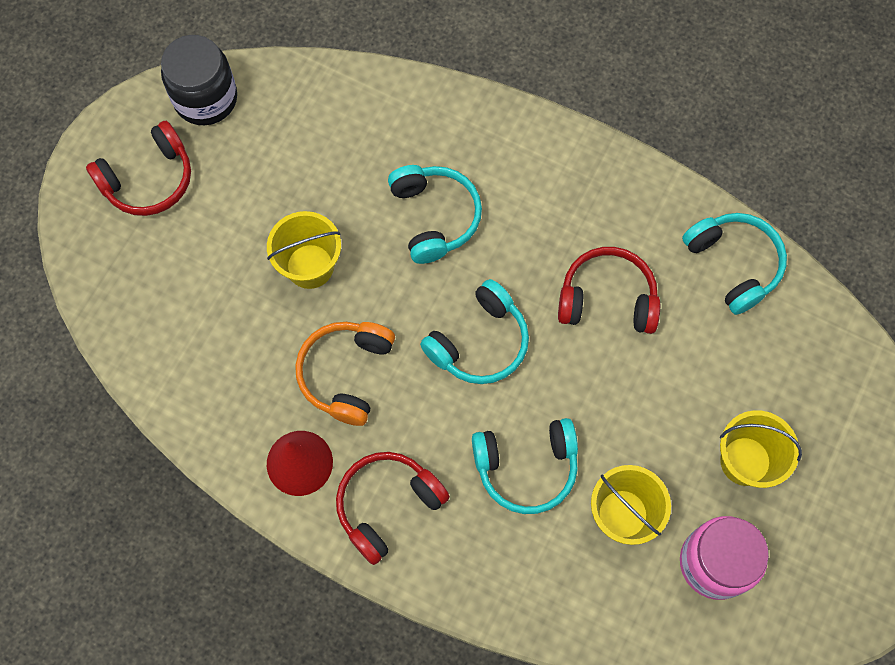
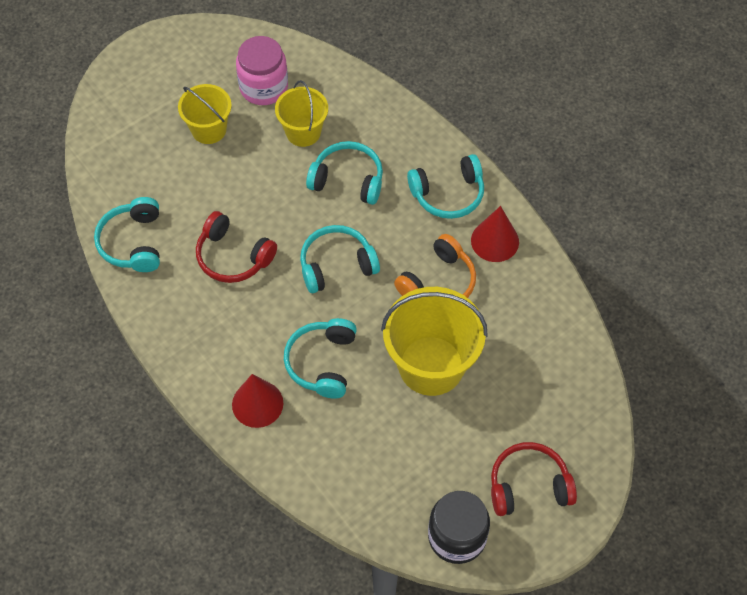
camera: 155 degrees left, 10 degrees down
yellow bucket [267,211,341,289] -> yellow bucket [381,287,488,396], size x1.71
red headphones [336,452,450,565] -> turquoise headphones [407,154,484,219]
none -> red cone [232,374,283,428]

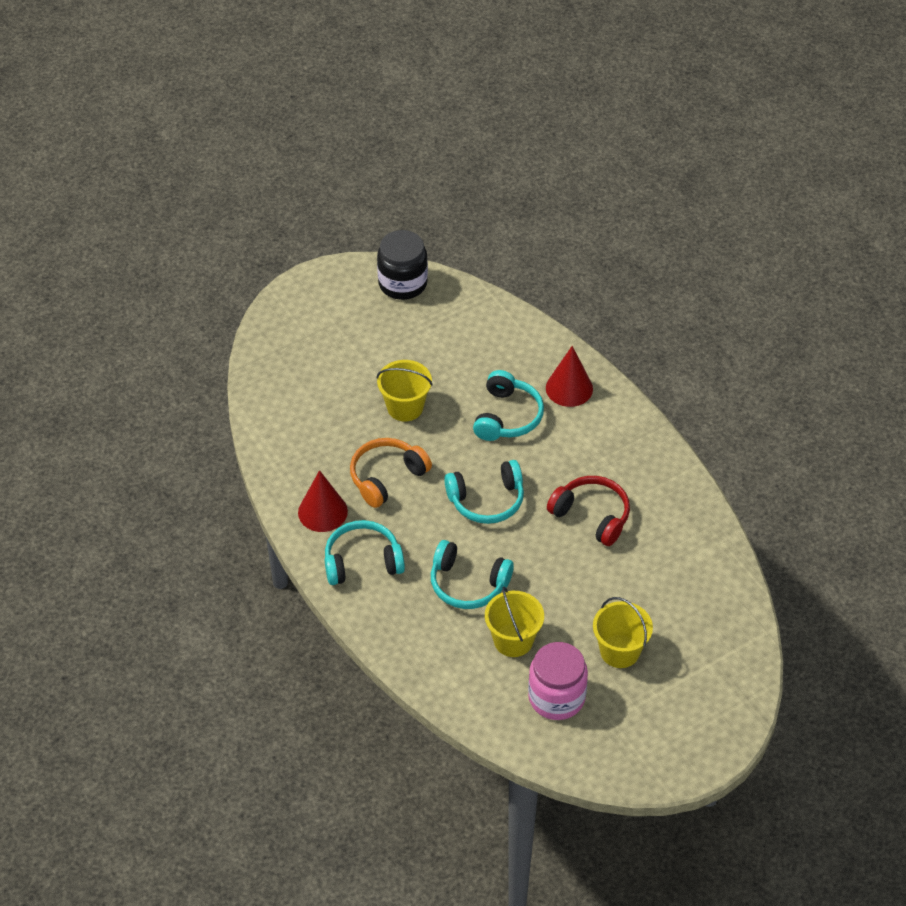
camera: 175 degrees left, 10 degrees down
turquoise headphones [94,197,160,272] -> none
yellow bucket [381,287,488,396] -> yellow bucket [377,360,433,422], size x0.59
red headphones [491,442,577,516] -> none

